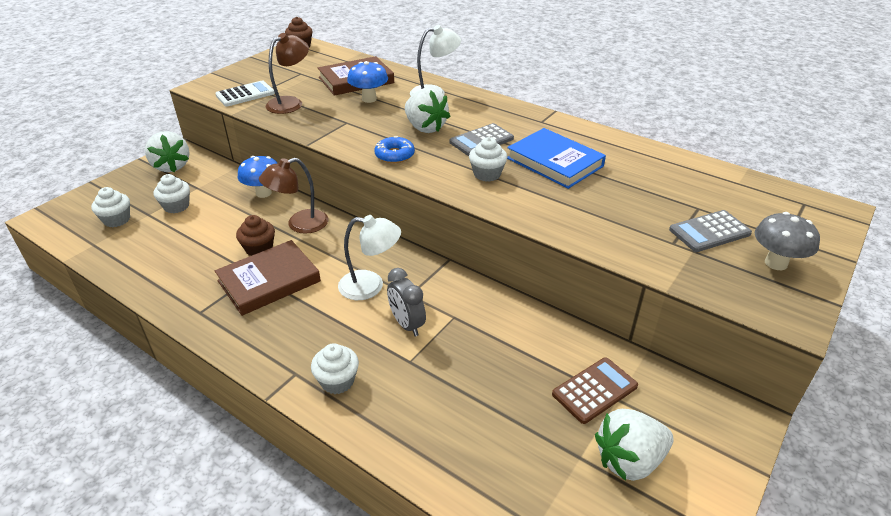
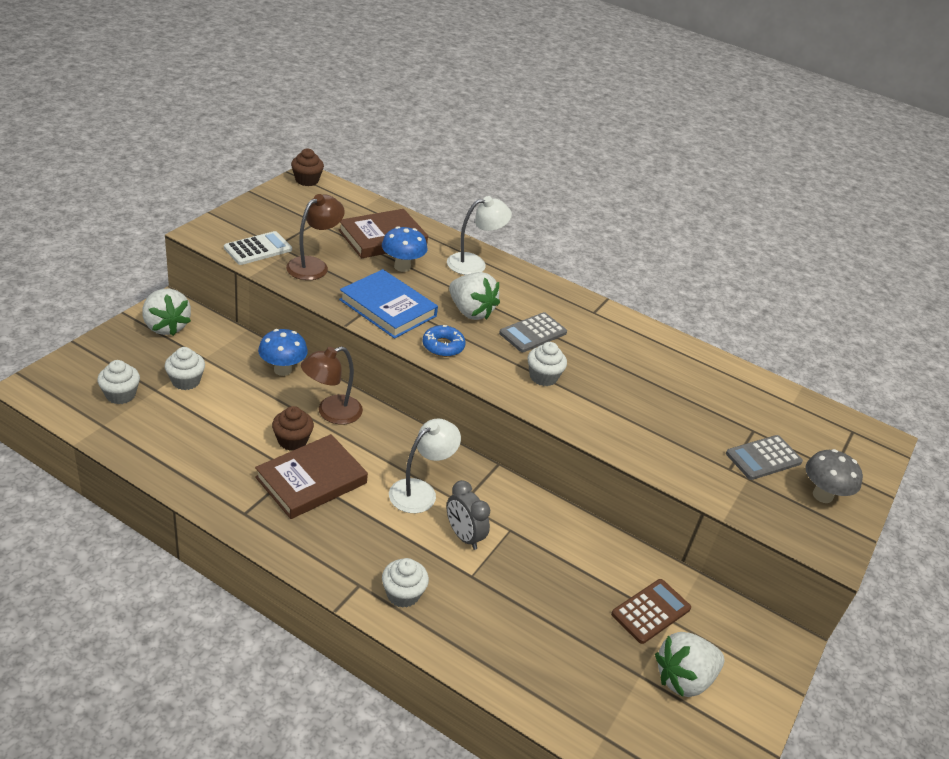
camera: 10 degrees left, 0 degrees up
white lamp [338,215,401,300] -> white lamp turned 45 degrees counterclockwise [389,418,461,513]
blue book [507,128,606,189] -> blue book moved to [339,269,438,339]

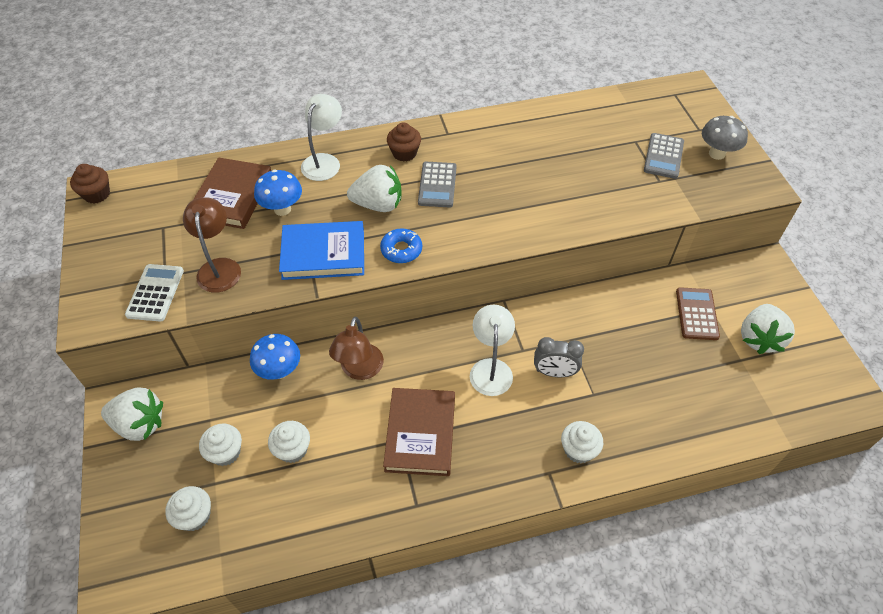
camera: 40 degrees left, 15 degrees up
brown cupcake [272,406,314,451] -> brown cupcake moved to [387,122,421,162]
white cupcake [528,342,567,386] -> white cupcake moved to [268,421,310,463]

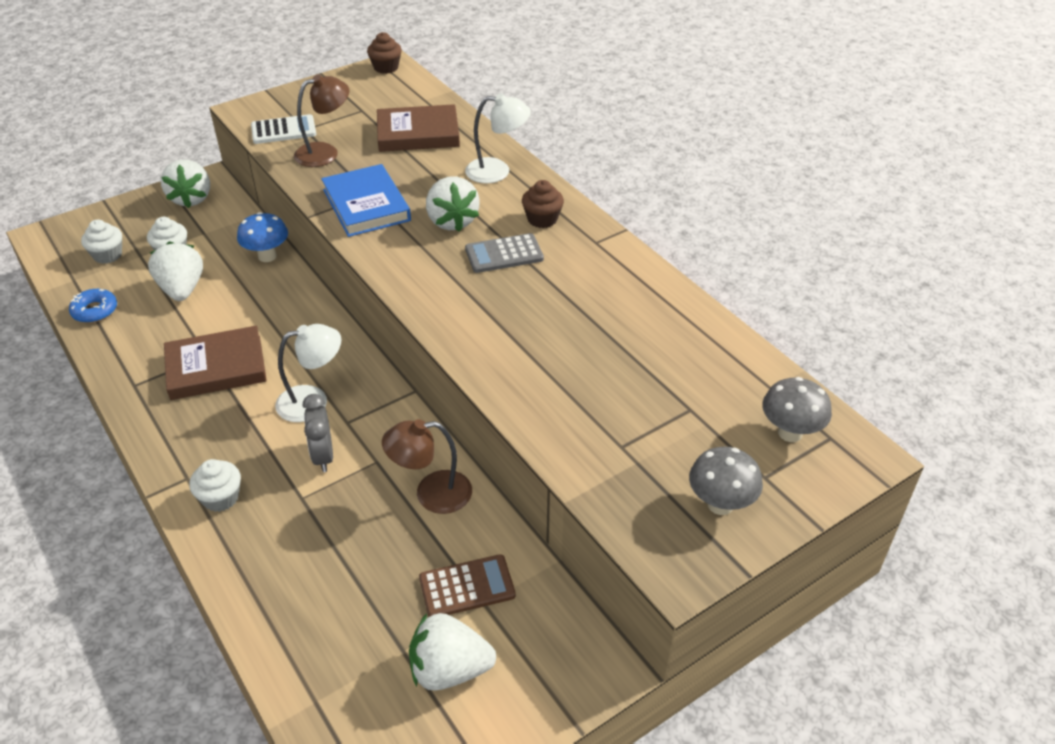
camera: 70 degrees right, 10 degrees down
blue mushroom [254,170,302,216] -> none
white cupcake [268,421,310,463] -> white strawberry [148,241,203,301]
brown lamp [329,317,384,380] -> brown lamp moved to [382,419,472,514]
blue donut [380,228,422,263] -> blue donut moved to [69,289,117,323]
grey calculator [644,133,684,179] -> none
none -> grey mushroom [762,377,832,442]

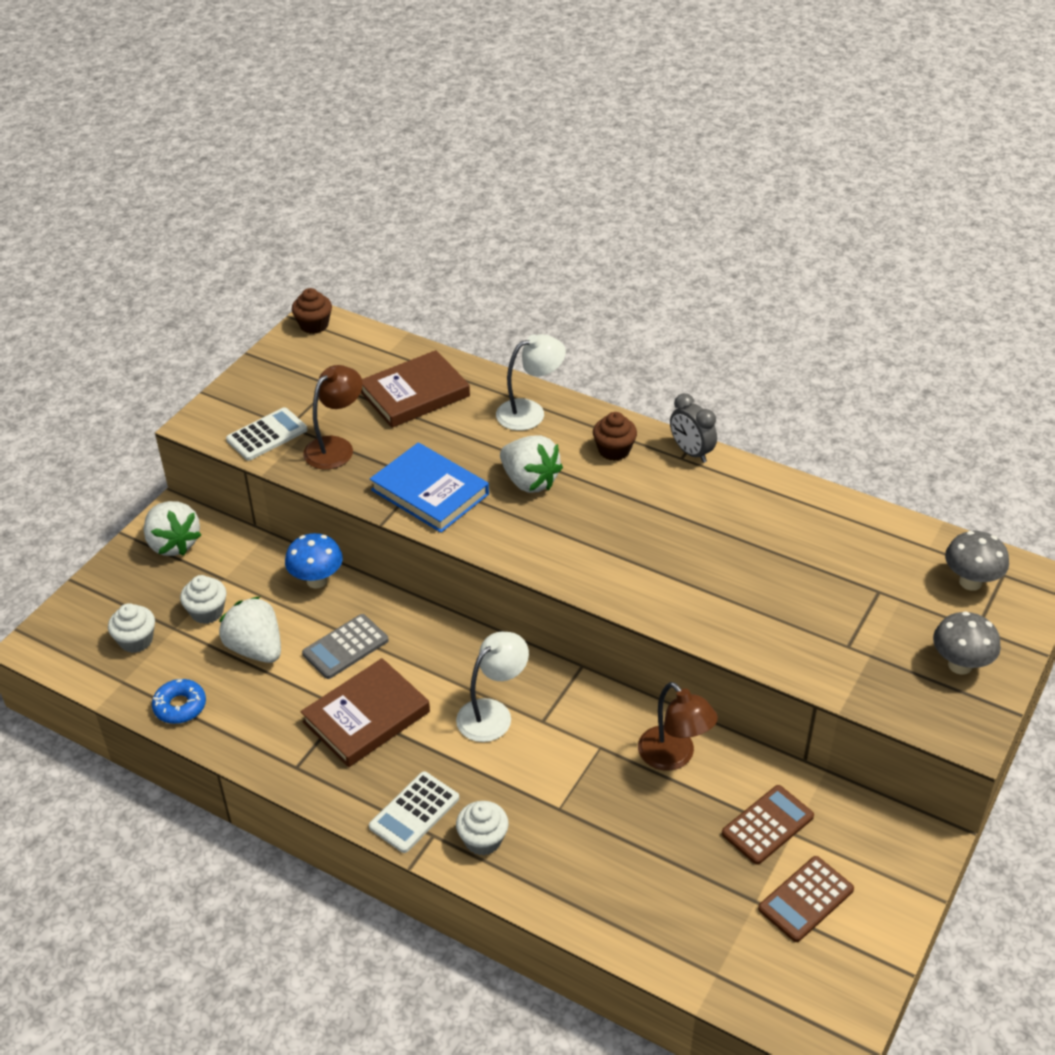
camera: 25 degrees left, 0 degrees up
grey clock [303,394,333,472] -> grey clock moved to [670,393,717,463]
brown lamp [382,419,472,514] -> brown lamp turned 90 degrees counterclockwise [638,682,718,770]
white strawberry [409,613,496,691] -> brown calculator [758,856,854,942]
grey calculator [465,233,544,273] -> grey calculator moved to [302,614,389,679]
none -> white calculator [369,771,459,853]

